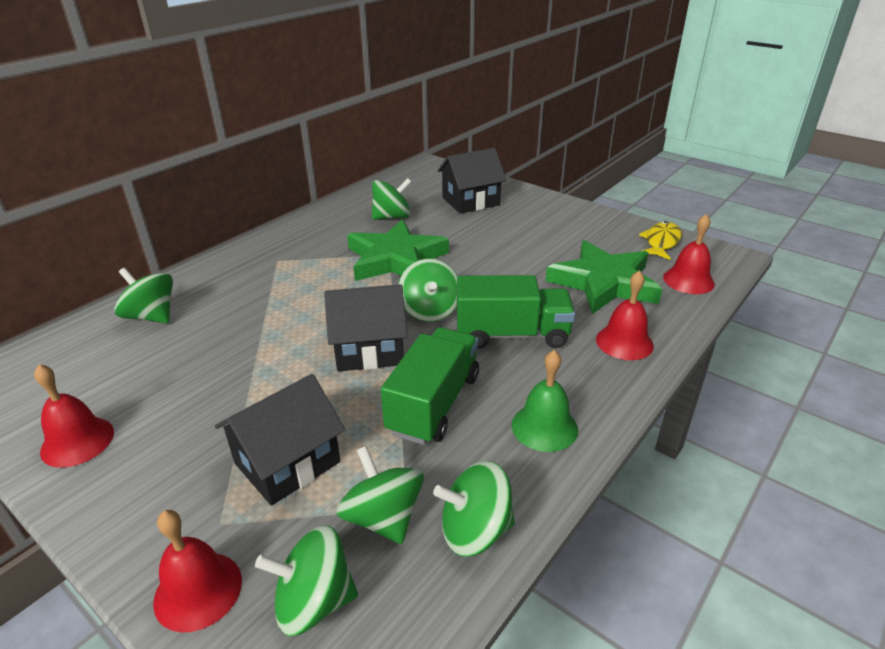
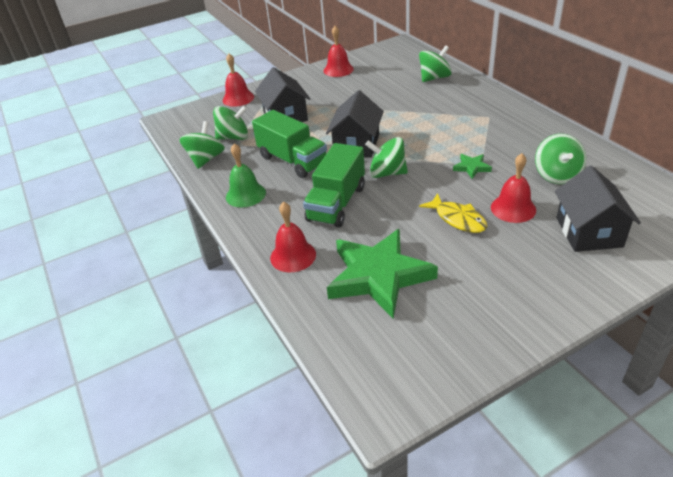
camera: 115 degrees right, 5 degrees up
green spinning top [255,525,358,636] -> none
green star [347,219,449,281] -> green star [453,154,492,179], size x0.41
yellow fish [639,221,682,260] -> yellow fish moved to [419,193,487,233]
red bell [663,214,715,294] -> red bell moved to [491,153,536,223]

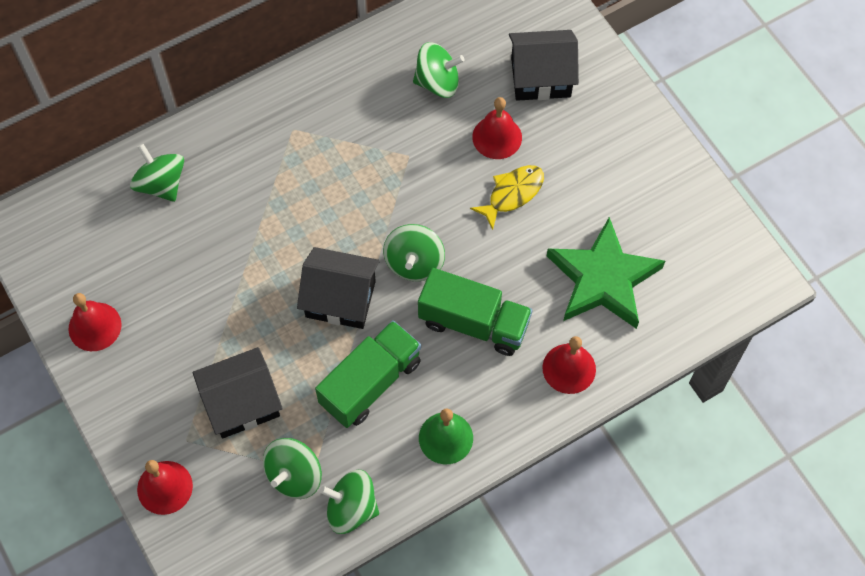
camera: 95 degrees left, 25 degrees up
green spinning top [213,106,248,140] -> green spinning top turned 135 degrees counterclockwise [263,438,322,499]
green star [453,154,492,179] -> none

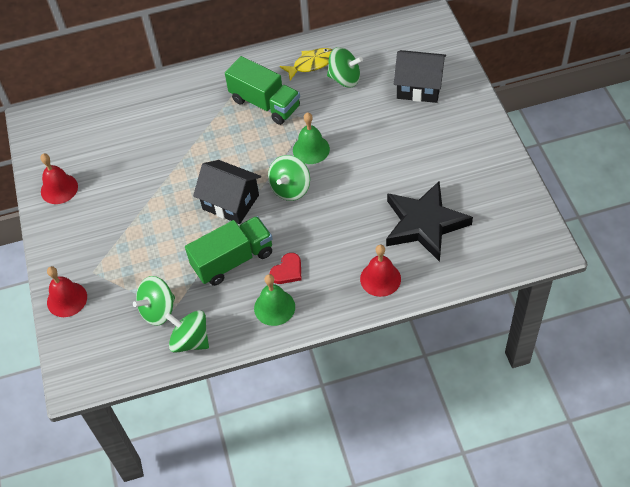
camera: 20 degrees right, 10 degrees down
green spinning top [130,144,184,202] -> none
black house [193,347,283,438] -> none
green truck [418,268,532,356] -> green truck moved to [225,56,300,125]
yellow fish [470,165,544,230] -> yellow fish moved to [280,48,332,81]
red bell [472,97,522,159] -> none
green star [547,217,665,329] -> black star [386,181,473,262]
none -> red heart [270,253,301,284]
none -> green bell [293,112,330,164]

